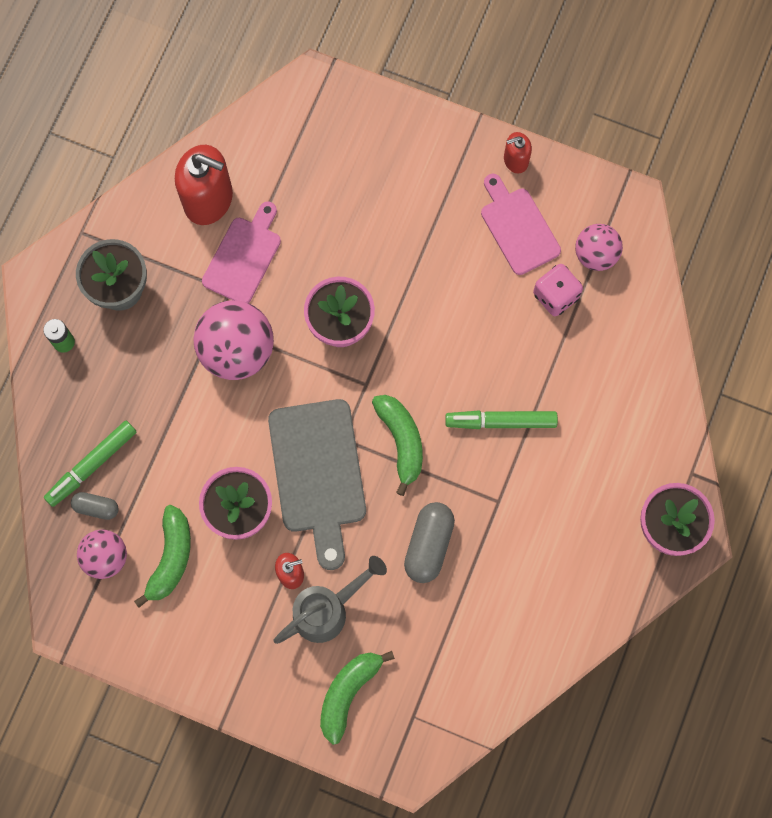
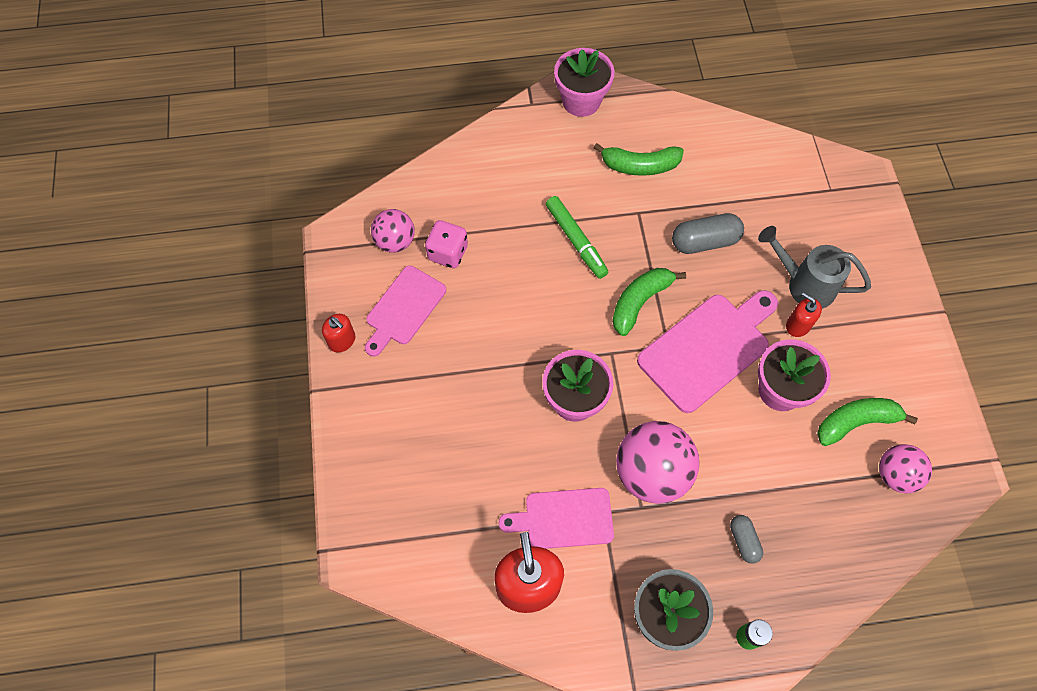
camera: 120 degrees left, 10 degrees down
green marker [44,421,136,507] -> none
grey capsule [71,492,119,520] -> grey capsule moved to [730,515,763,564]
grey cutting board [268,399,366,570] -> pink cutting board [637,290,778,413]
green banana [320,651,395,745] -> green banana moved to [594,143,684,176]

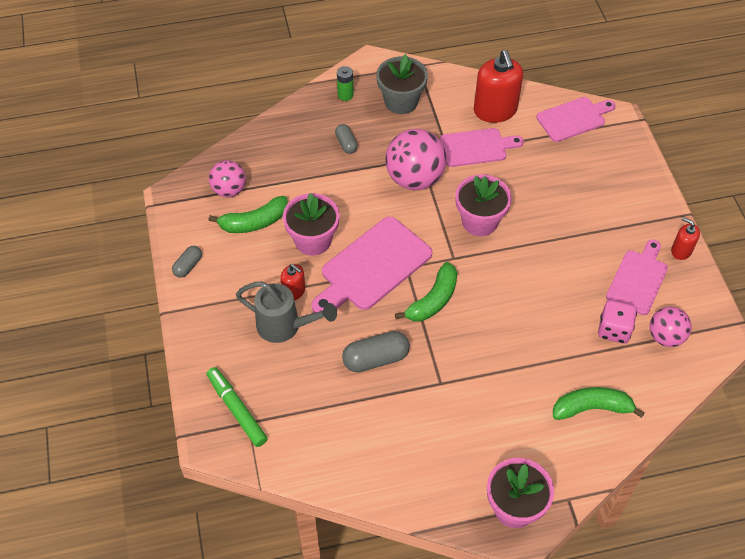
camera: 175 degrees right, 10 degrees down
green marker [546,196,608,279] -> green marker moved to [207,367,268,447]
green banana [594,143,684,176] -> green banana moved to [553,387,645,420]
none -> grey capsule [172,246,202,278]
none -> pink cutting board [537,97,616,142]

